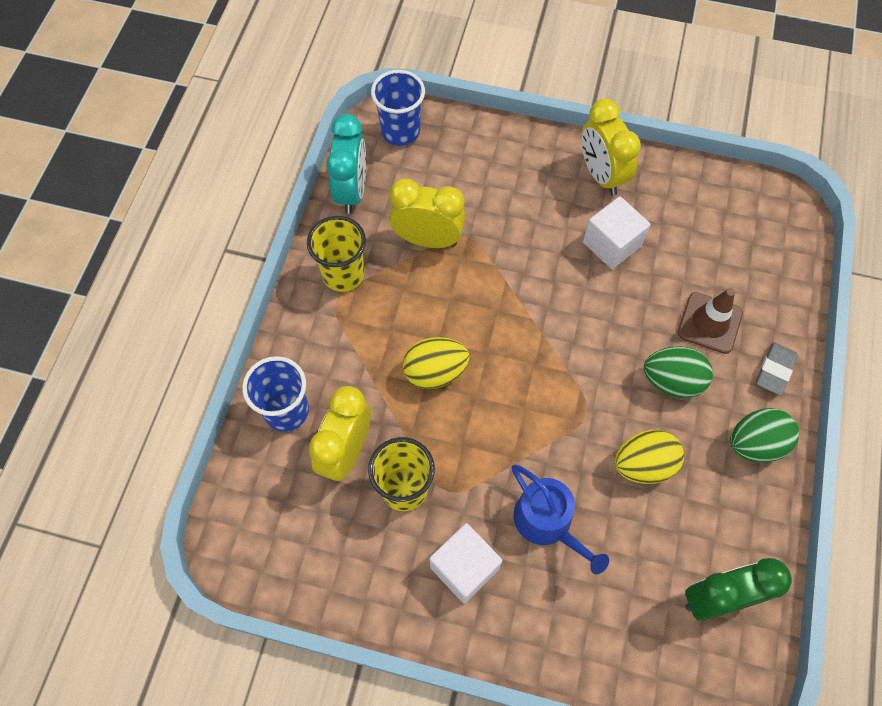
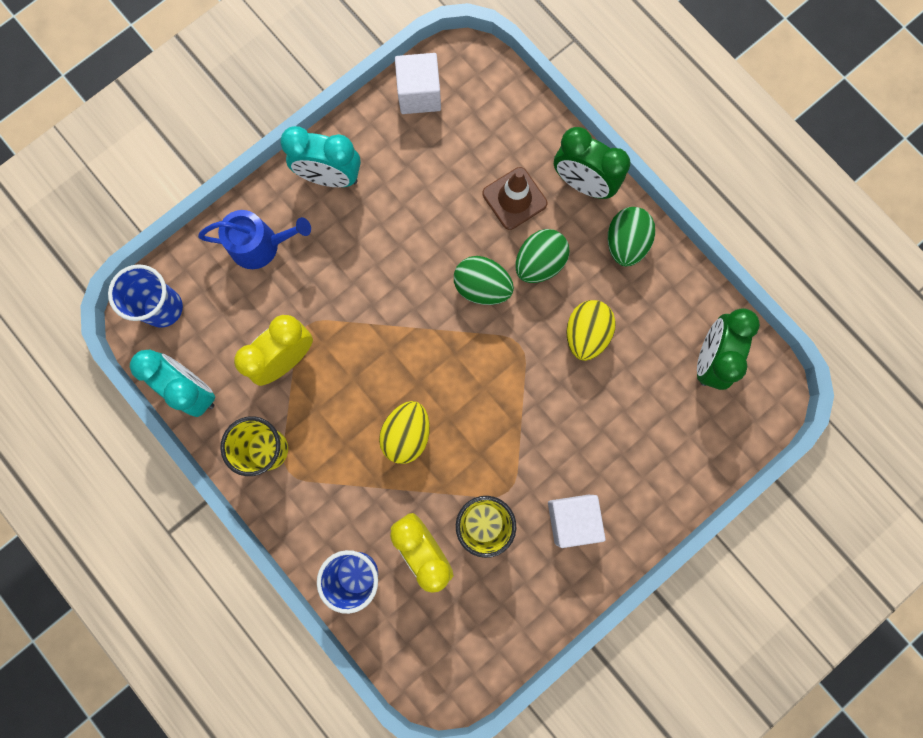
camera: 55 degrees left, 15 degrees up
blue watering can [512,464,609,574] -> blue watering can moved to [198,210,311,269]
yellow clock [581,99,641,196] -> turquoise clock [280,126,361,187]
white cube [583,196,651,269] -> white cube moved to [395,53,441,114]
grey eraser [756,342,798,396] -> green clock [554,127,630,199]
none -> green egg [454,256,514,305]

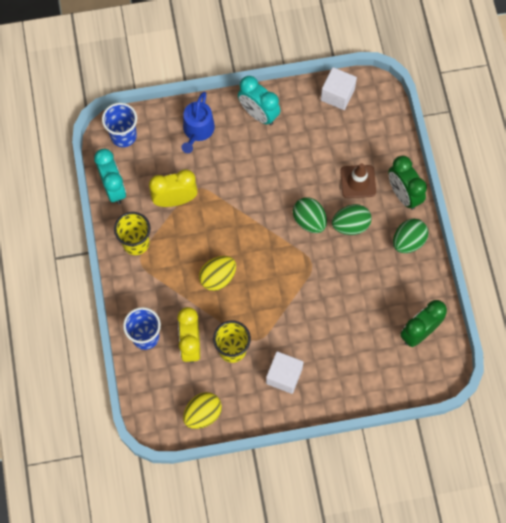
camera: 30 degrees right, 10 degrees down
blue watering can [198,210,311,269] -> blue watering can turned 75 degrees clockwise [181,92,215,153]
yellow egg [566,300,616,361] -> yellow egg moved to [183,392,222,429]

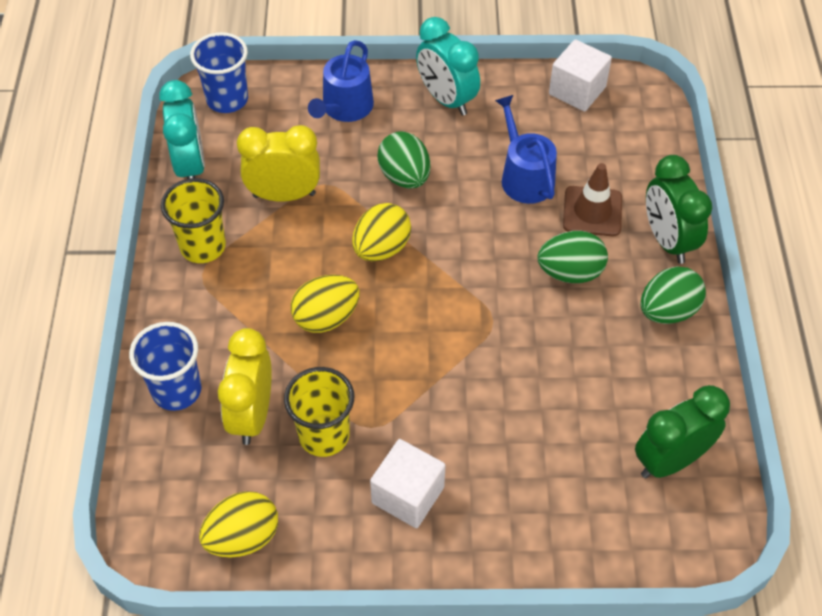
camera: 10 degrees right, 15 degrees down
green egg [293,197,327,233] -> green egg moved to [377,131,430,189]
none -> yellow egg [352,203,411,261]
none -> blue watering can [495,95,557,204]

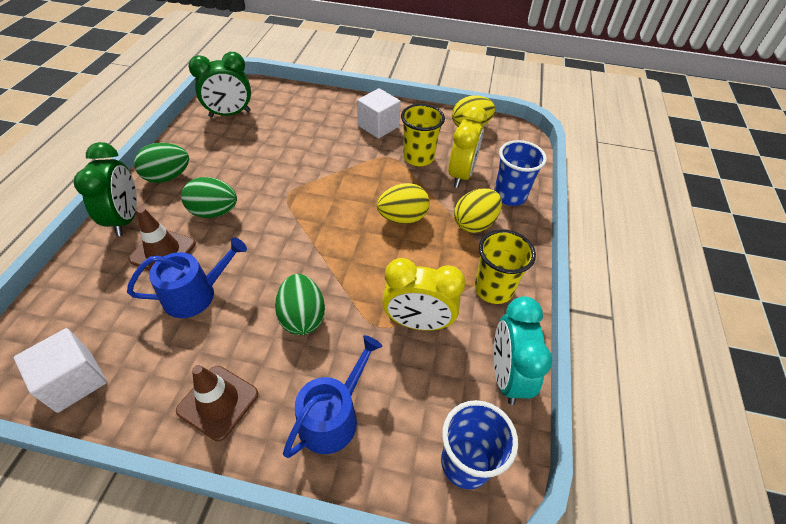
camera: 170 degrees left, 5 degrees down
yellow egg [352,203,411,261] -> yellow egg moved to [454,188,502,233]
turquoise clock [416,17,480,116] -> brown traffic cone [176,365,258,441]
blue watering can [495,95,557,204] -> blue watering can turned 105 degrees counterclockwise [127,237,247,318]

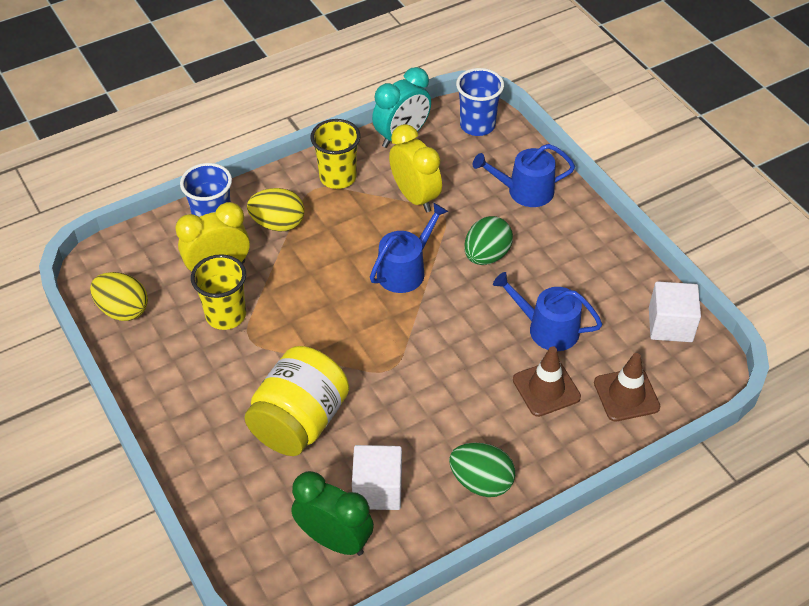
camera: 130 degrees left, 0 degrees up
green clock [73,142,137,236] -> none
brown traffic cone [176,365,258,441] -> brown traffic cone moved to [594,353,660,422]
green egg [181,177,237,218] -> none
white cube [357,88,401,139] -> white cube moved to [352,445,402,510]
yellow egg [377,183,430,224] -> none
none -> yellow jar [245,346,349,456]
none -> blue watering can [370,203,448,293]

